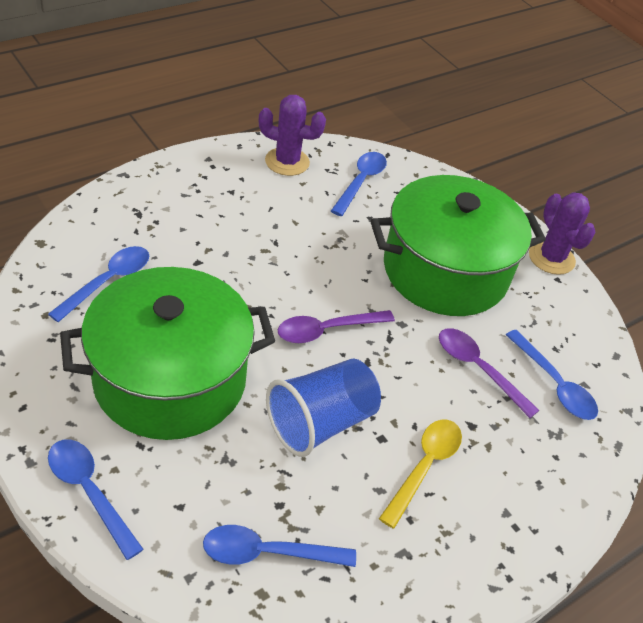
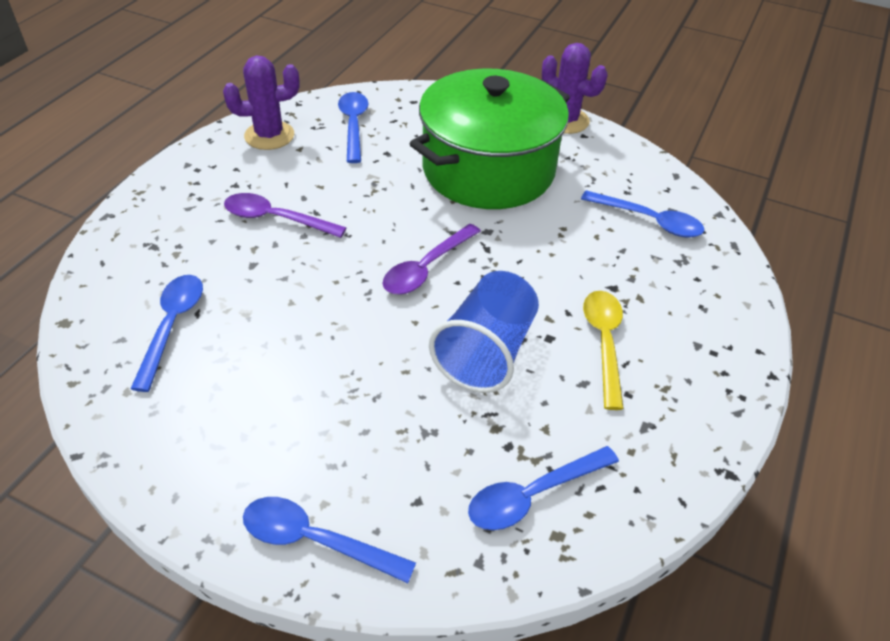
camera: 25 degrees left, 0 degrees up
green pot [60,267,275,440] -> none
purple spoon [439,328,539,418] -> purple spoon moved to [224,193,347,238]

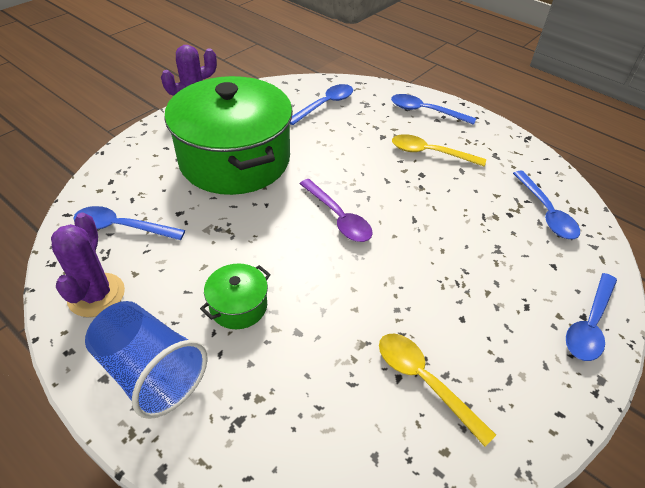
camera: 75 degrees left, 0 degrees up
blue spoon [130,275,203,392] -> blue spoon moved to [391,94,476,125]
purple spoon [224,193,347,238] -> green pot [200,263,271,329]
blue cup [429,271,539,393] -> blue cup moved to [85,301,207,419]
none -> yellow spoon [379,334,496,447]

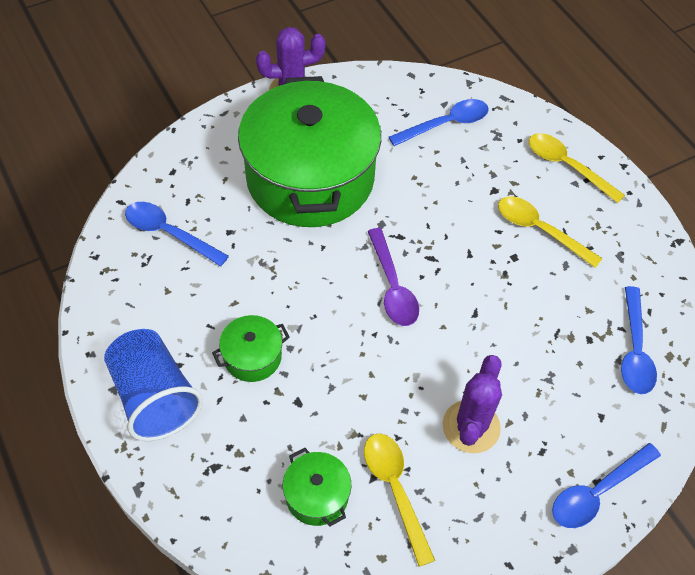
camera: 20 degrees right, 10 degrees up
purple cactus [51,213,125,317] -> purple cactus moved to [443,355,502,453]
blue spoon [391,94,476,125] -> yellow spoon [529,133,625,203]
none -> green pot [283,448,351,526]

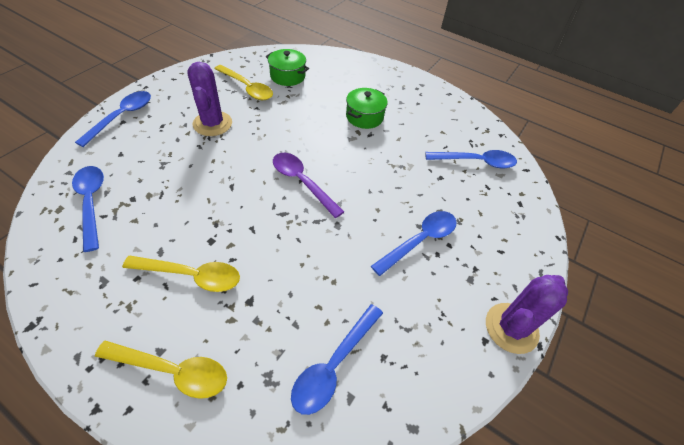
camera: 150 degrees right, 5 degrees down
blue cup [104,329,203,441] -> none
green pot [238,76,381,227] -> blue spoon [371,211,457,276]

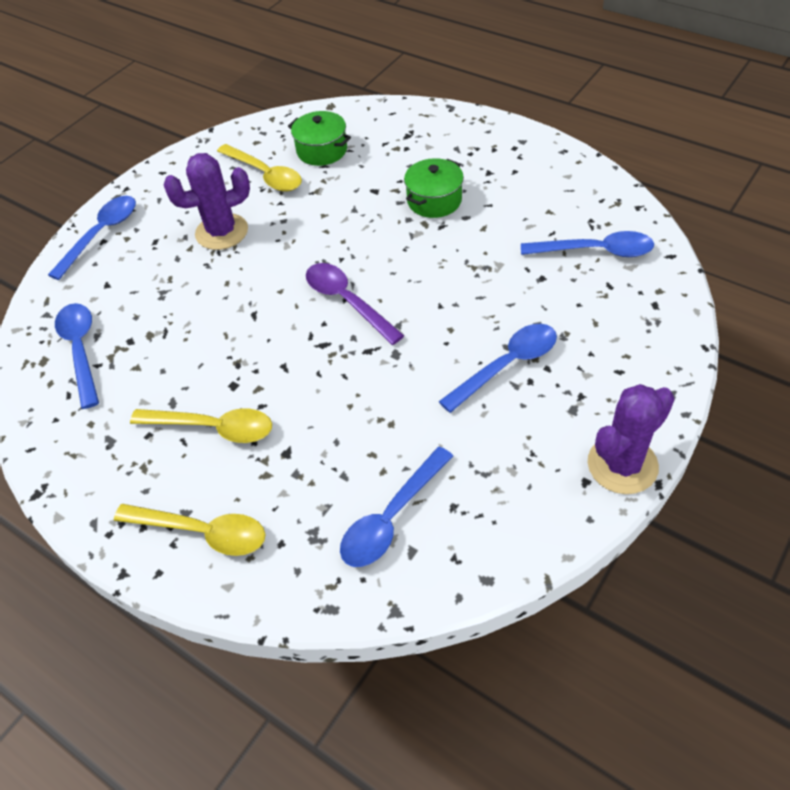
camera: 10 degrees right, 0 degrees up
purple cactus [187,62,232,136] -> purple cactus turned 75 degrees clockwise [164,153,250,250]

